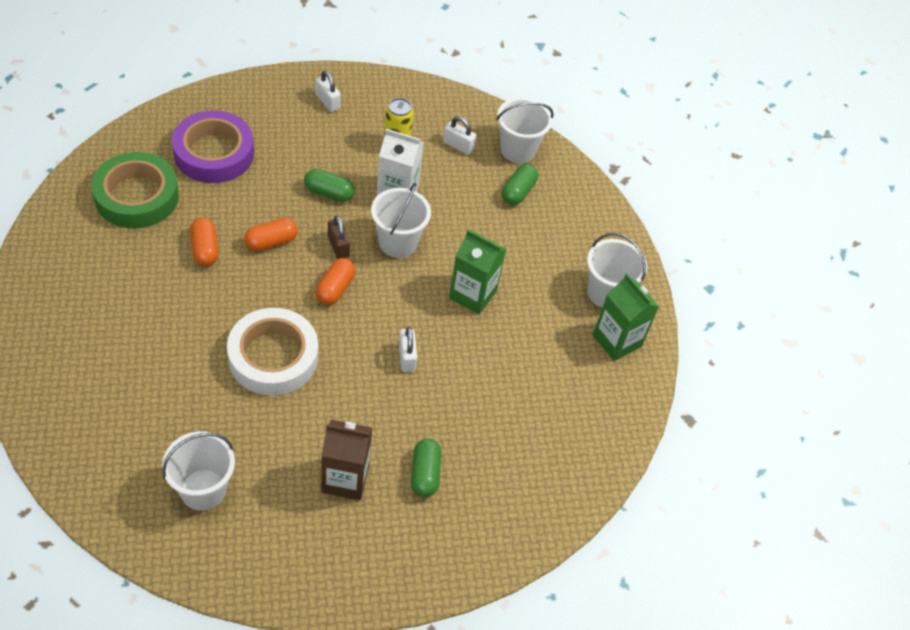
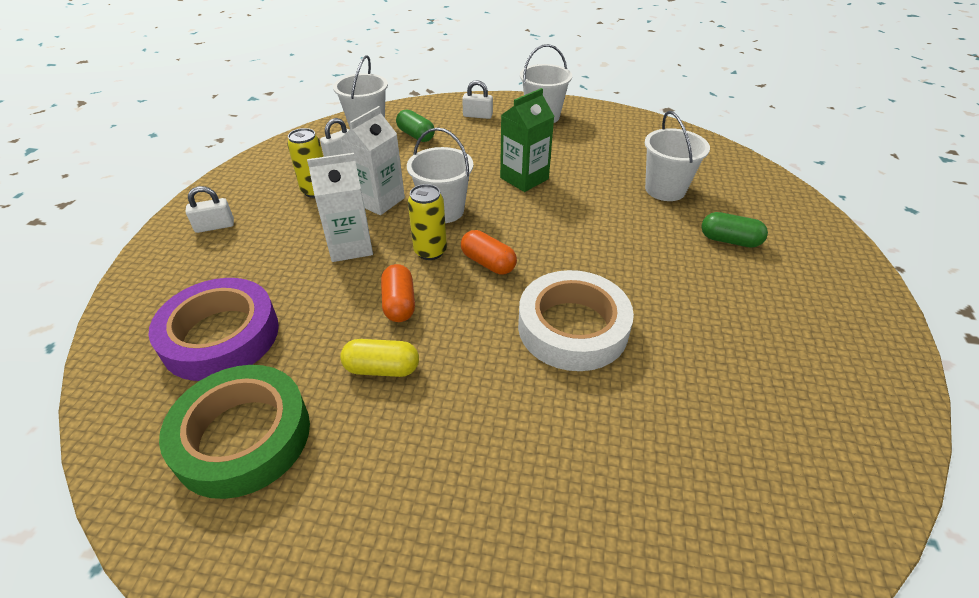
camera: 65 degrees left, 10 degrees down
white bucket [162,431,235,511] -> white bucket moved to [645,111,710,201]
orange capsule [190,217,219,266] -> yellow capsule [340,339,419,377]
green capsule [304,169,355,202] -> white carton [307,153,373,262]
brown carton [321,419,372,500] -> none
brown padlock [328,215,350,259] -> yellow can [408,184,447,260]
white padlock [399,327,417,372] -> white padlock moved to [462,80,493,119]
green carton [593,273,659,361] -> none

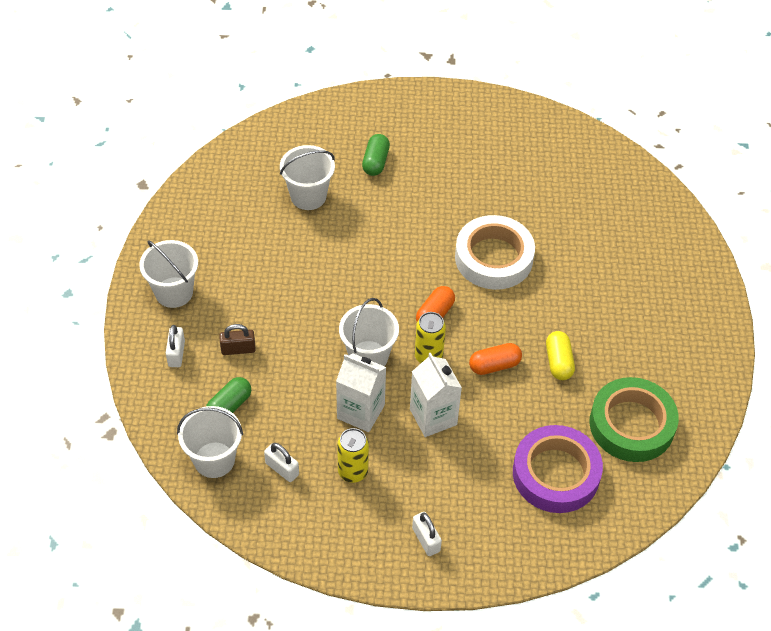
camera: 100 degrees left, 10 degrees up
green carton [500,88,555,192] -> none
none -> brown padlock [219,324,256,355]

